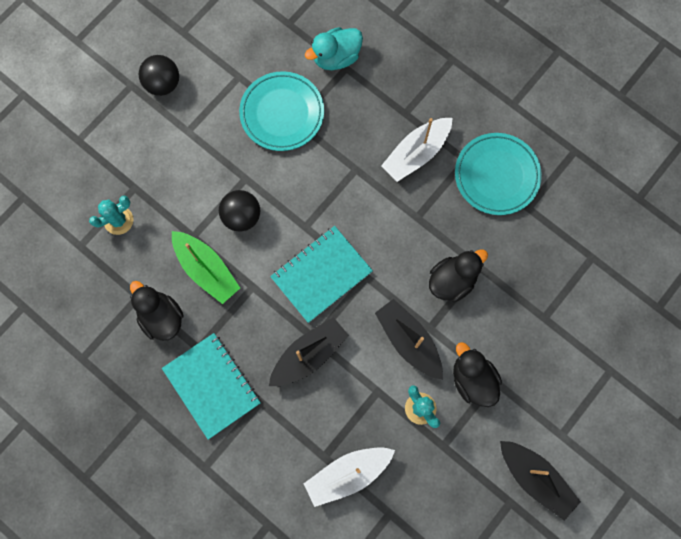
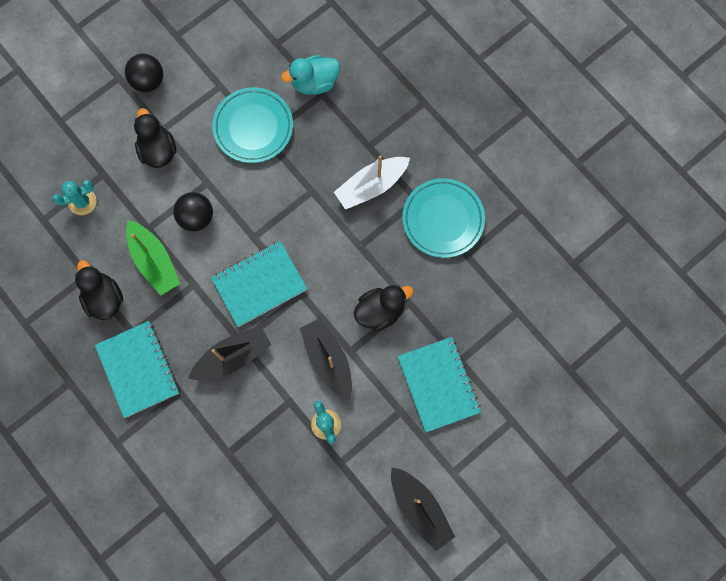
camera: 10 degrees right, 0 degrees up
white boat [304,447,395,507] -> none
black duck [453,342,502,407] -> black duck moved to [134,108,176,168]
none -> turquoise notebook [397,337,481,432]

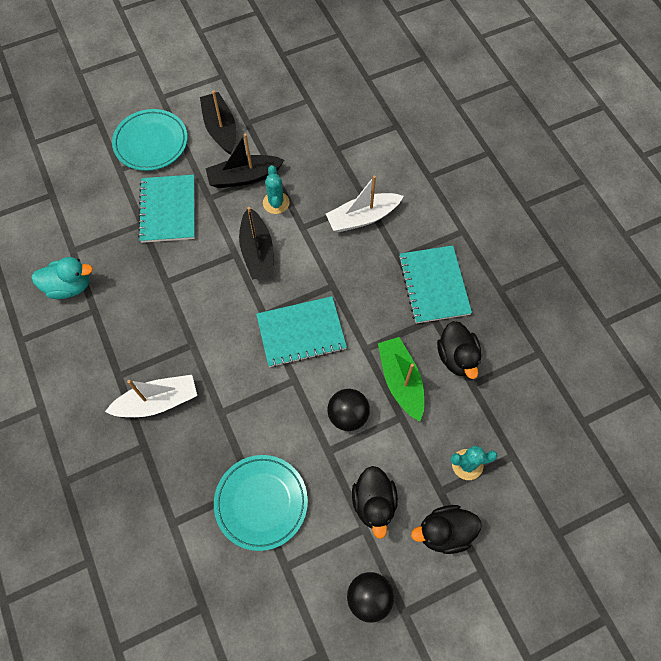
camera: 165 degrees left, 10 degrees down
black boat [188,325,271,380] -> black boat moved to [206,133,284,188]
turquoise duck [281,55,340,95] -> turquoise duck moved to [31,257,93,299]
black duck [354,285,414,331] -> black duck moved to [411,505,482,554]
turquoise plate [402,178,485,258] -> turquoise plate moved to [112,109,188,171]
none -> white boat [326,175,403,232]

